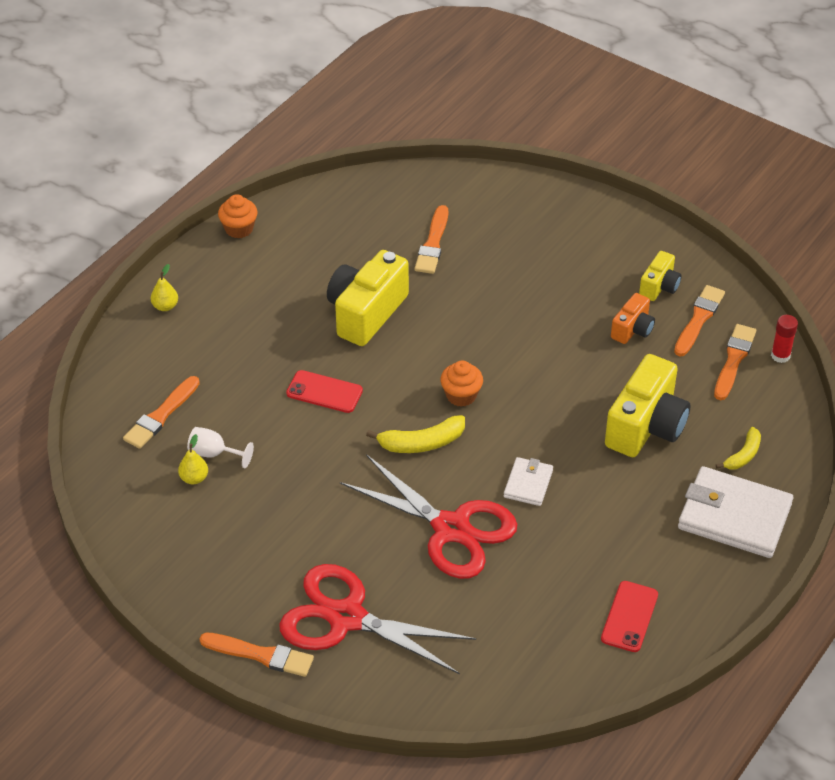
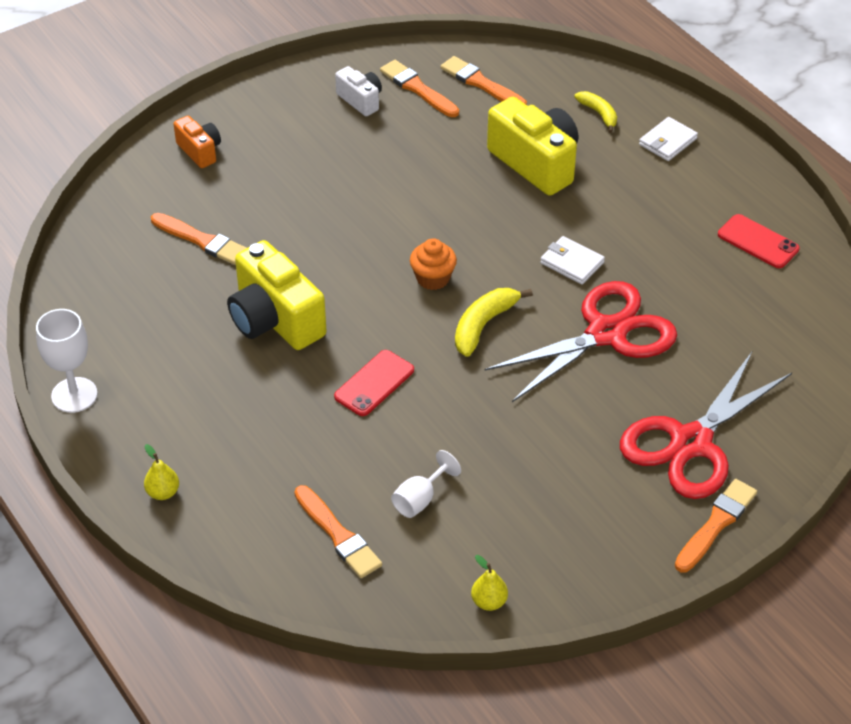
camera: 70 degrees left, 0 degrees up
yellow pear [178,434,208,484] -> yellow pear moved to [471,555,508,611]
orange cupcake [218,194,258,238] -> white goblet [36,309,98,413]
yellow banana [366,415,465,453] -> yellow banana turned 150 degrees counterclockwise [455,288,533,357]
orange camera [611,293,655,344] -> orange camera moved to [173,116,221,168]
yellow camera [639,251,681,301] -> white camera [335,66,382,116]
white wallet [678,466,793,558] -> white wallet [639,117,698,161], size x0.51
red glue stick [771,315,798,363] -> none

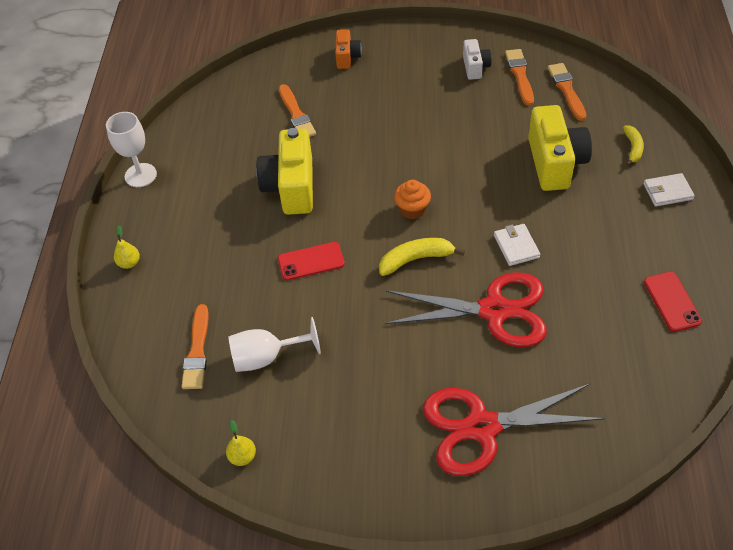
camera: 40 degrees right, 5 degrees up
white goblet [391,450,461,518] -> white goblet [228,317,321,372], size x1.51
orange brush [675,479,757,573] -> none

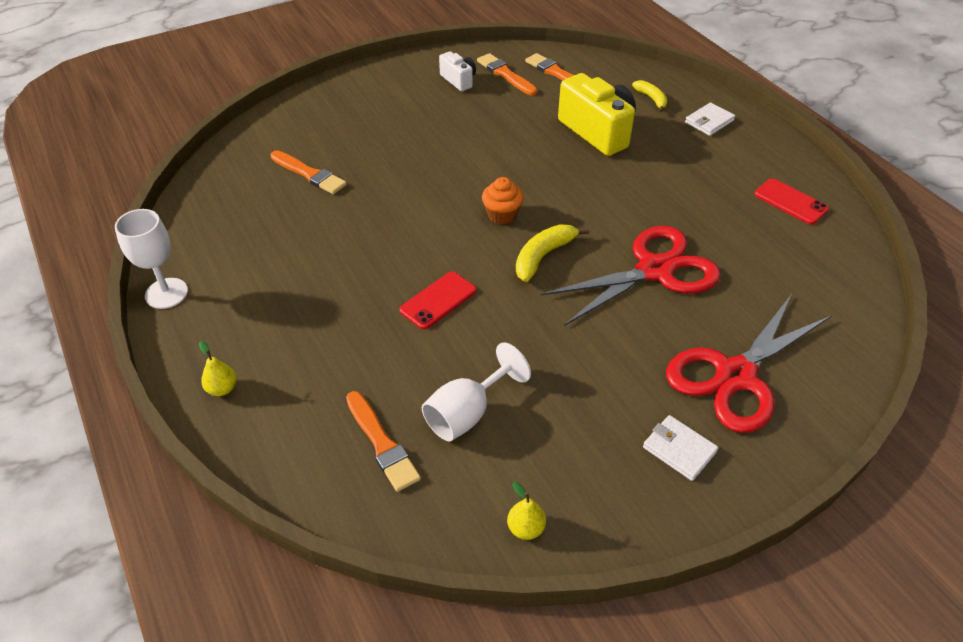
camera: 35 degrees left, 5 degrees down
yellow camera [256,128,313,215] -> none
orange camera [335,29,362,69] -> none
white wallet [494,224,540,266] -> white wallet moved to [643,415,718,481]

